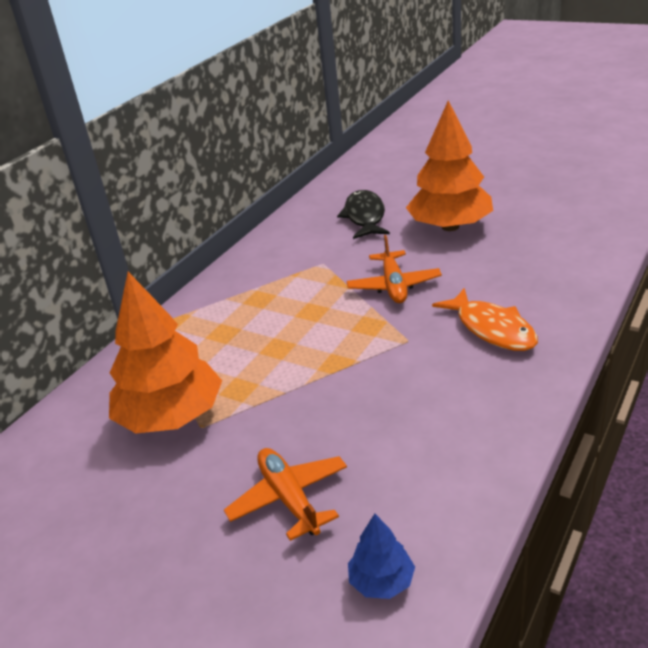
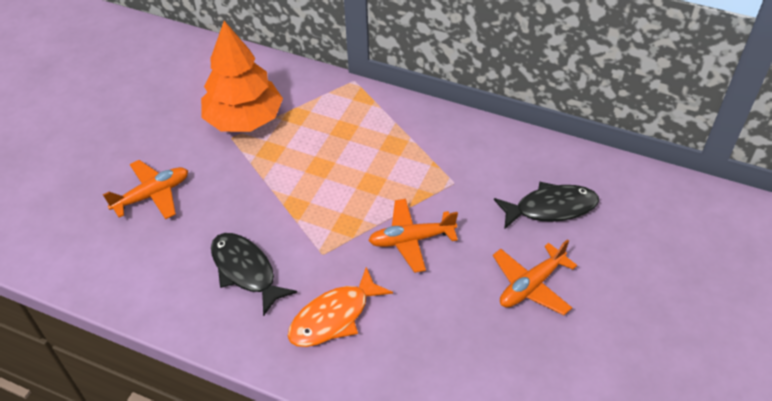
camera: 80 degrees right, 15 degrees up
blue tree [348,514,415,599] -> none
orange tree [406,100,493,231] -> orange plane [493,239,577,315]
none -> black fish [211,233,297,316]

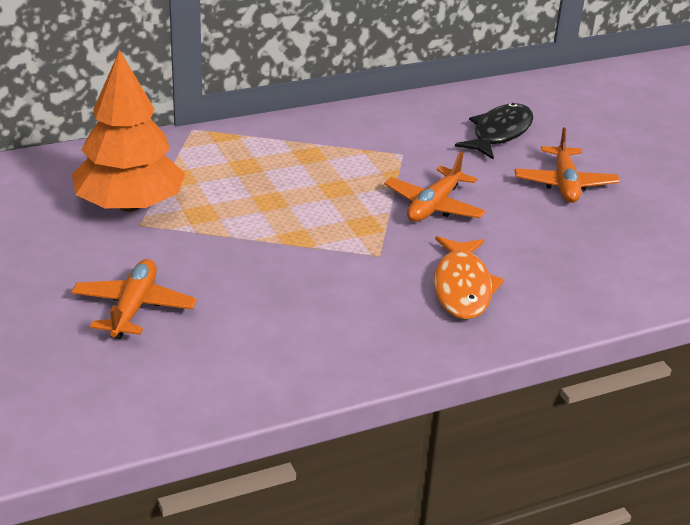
camera: 50 degrees left, 15 degrees down
black fish [211,233,297,316] -> none

